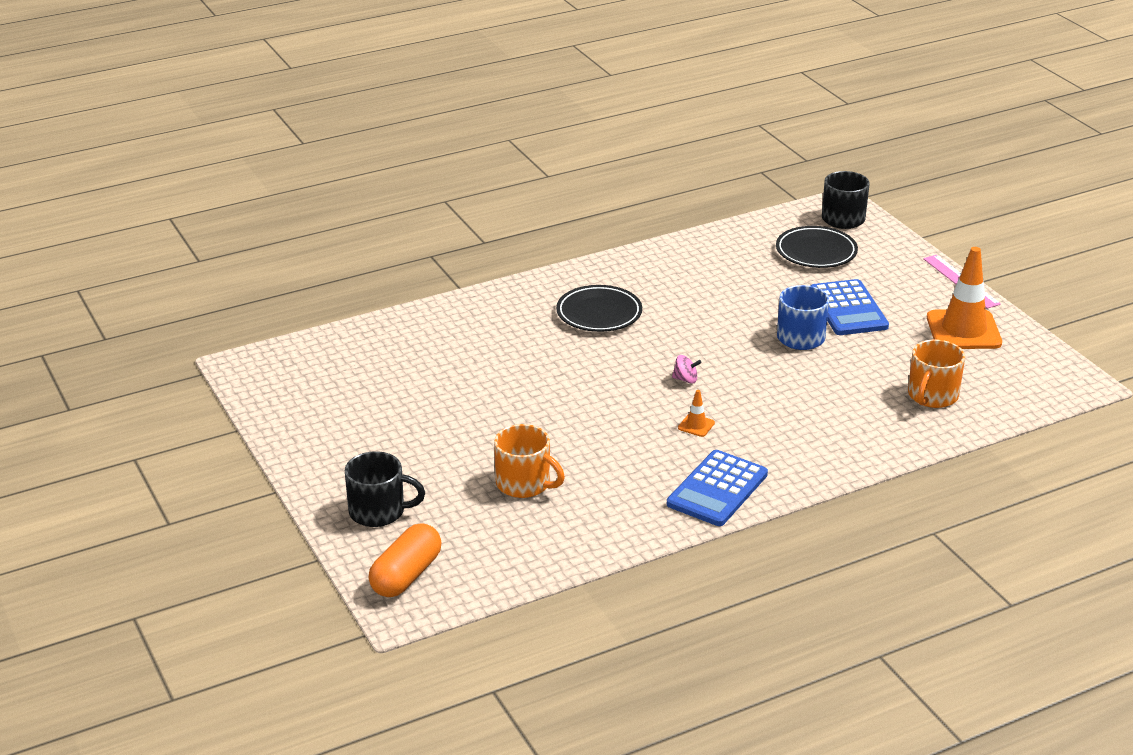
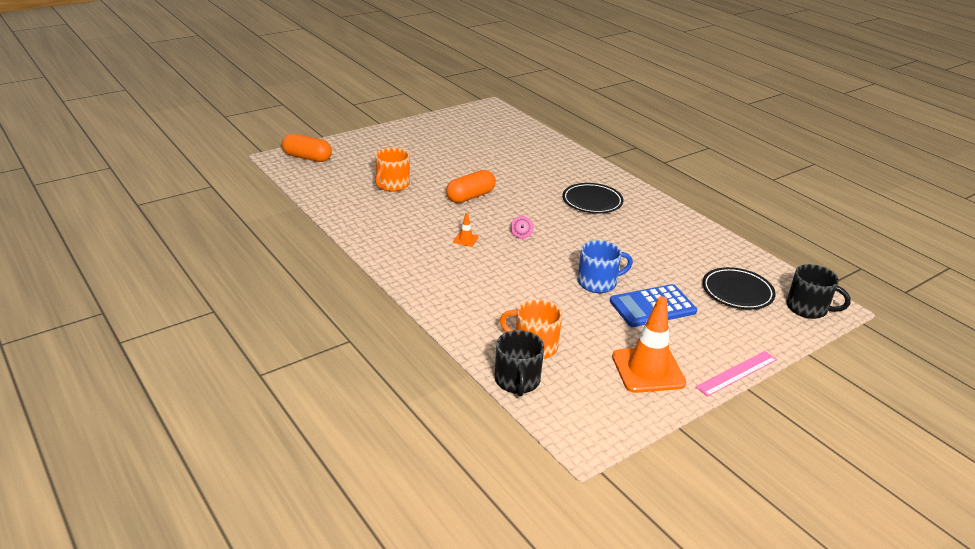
camera: 80 degrees right, 0 degrees up
black mug [345,451,425,527] -> black mug moved to [495,330,544,396]
blue calculator [667,450,768,526] -> none
none -> orange capsule [446,170,496,203]

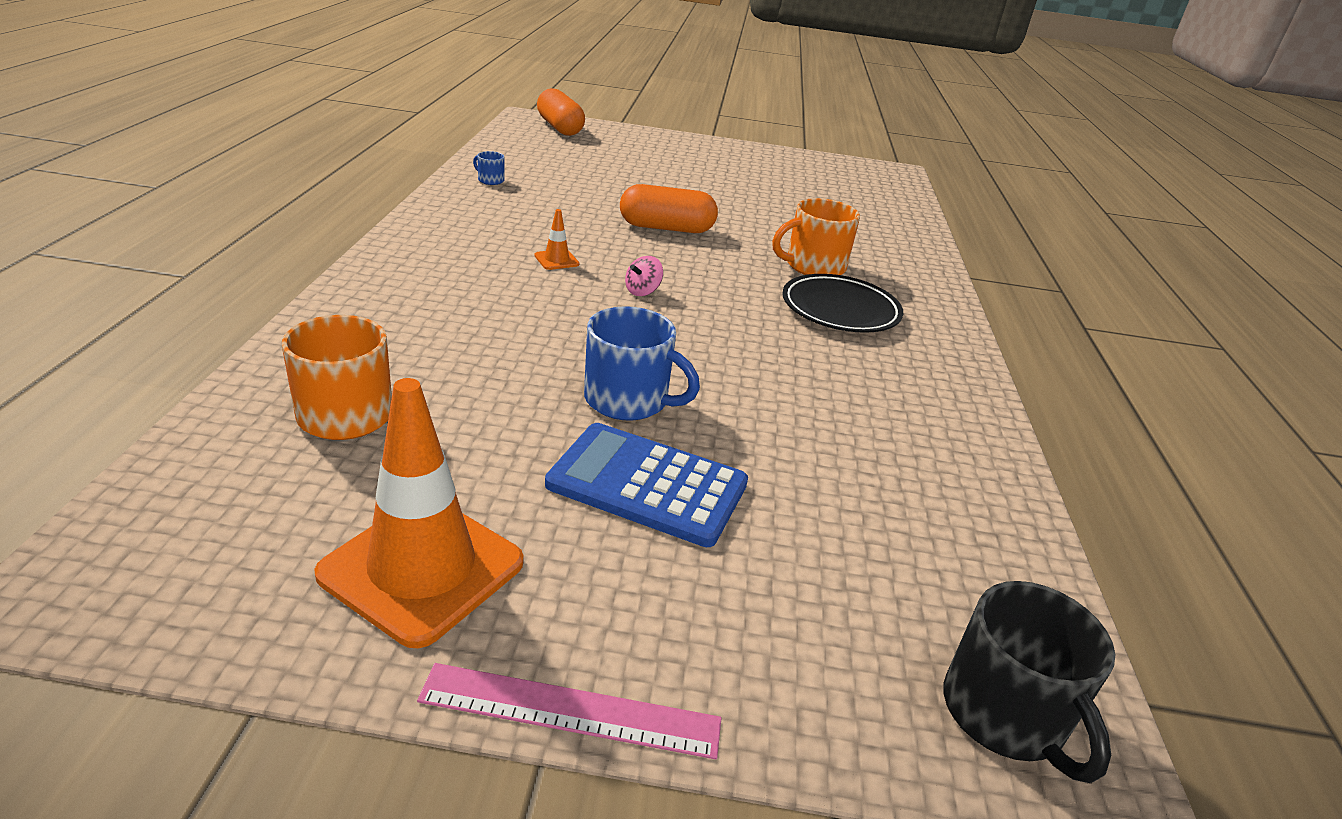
camera: 40 degrees right, 0 degrees up
orange mug [375,148,410,192] -> orange mug moved to [772,198,860,275]
black mug [495,330,544,396] -> none
black plate [702,267,776,310] -> none
none -> blue mug [473,151,504,185]

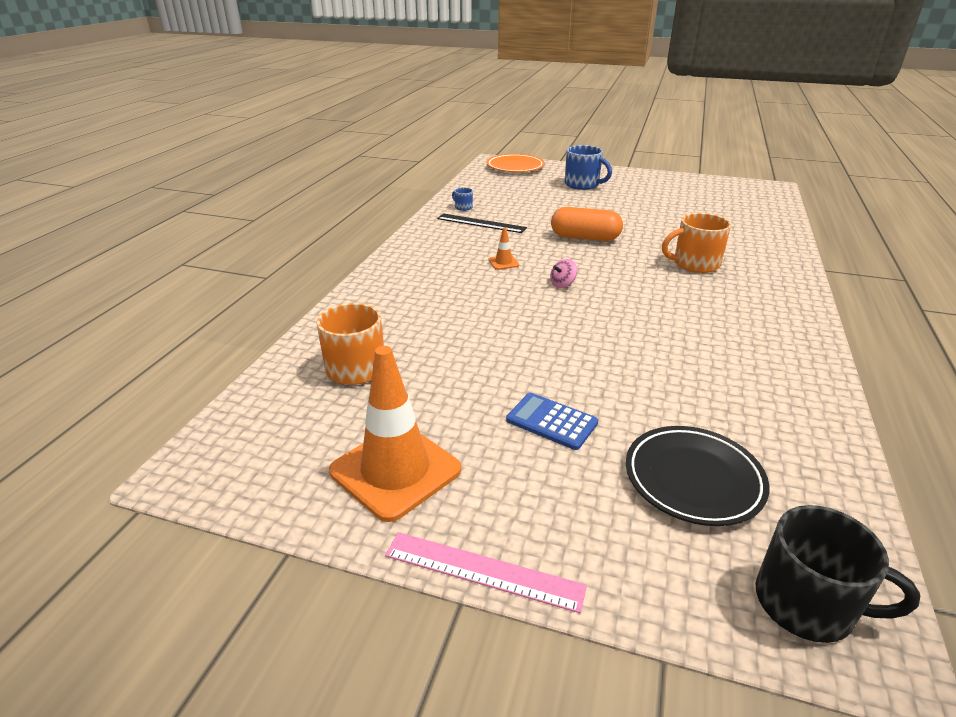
camera: 15 degrees right, 0 degrees up
orange capsule [537,88,585,136] -> orange plate [486,154,545,173]
blue calculator [545,423,748,547] -> blue calculator [506,393,598,450], size x0.64
blue mug [584,306,700,421] -> blue mug moved to [564,145,612,190]
black plate [782,274,903,333] -> black plate moved to [626,426,770,526]
black mug [943,581,1115,783] -> black mug turned 60 degrees counterclockwise [755,505,920,643]
none -> black ruler [437,213,527,233]

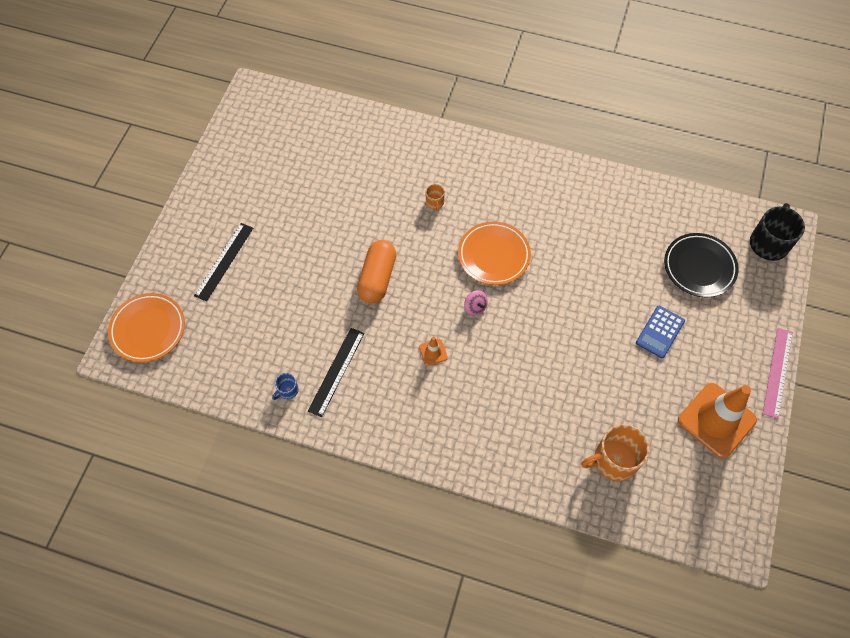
camera: 90 degrees left, 30 degrees up
blue mug [564,145,612,190] -> black ruler [194,223,253,302]
orange mug [662,213,731,273] -> orange mug [426,184,445,212], size x0.48
none -> orange plate [458,221,531,285]

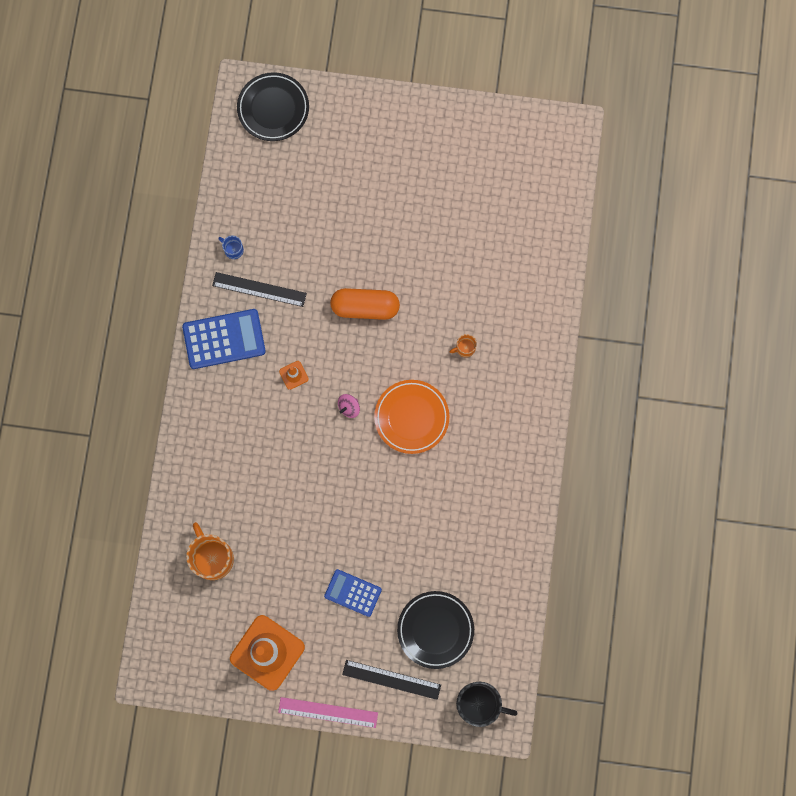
camera: 80 degrees right, 15 degrees up
orange plate [108,293,185,362] -> black plate [237,72,309,141]
black ruler [194,223,253,302] -> black ruler moved to [342,660,441,700]
none -> blue calculator [182,309,266,369]

